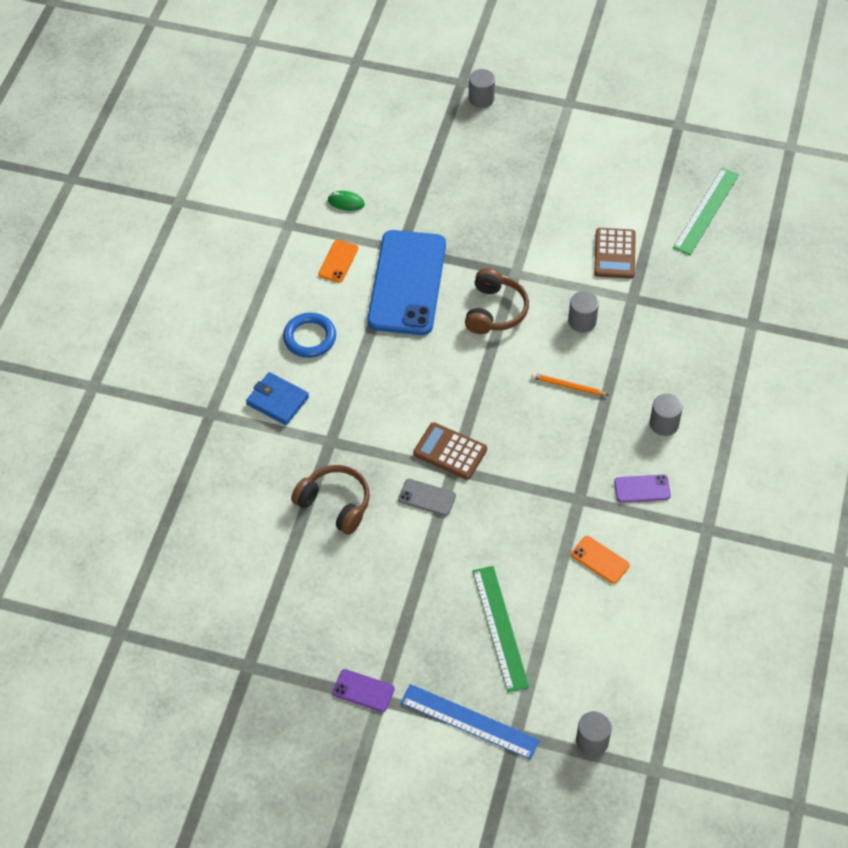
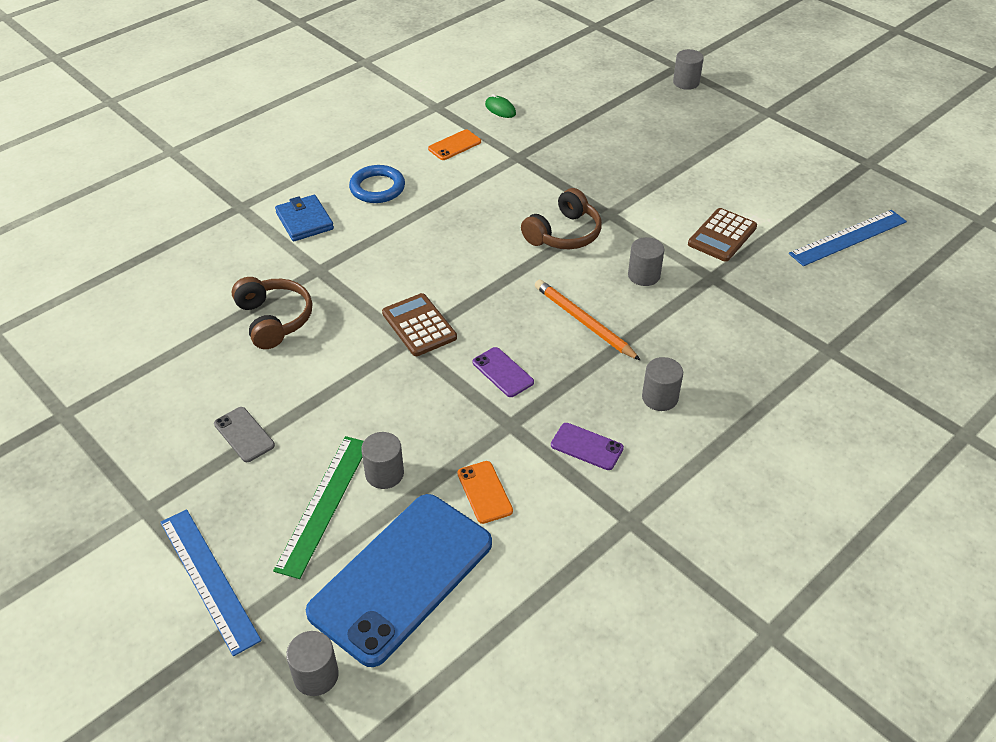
camera: 30 degrees right, 10 degrees down
purple phone [333,669,395,712] -> purple phone moved to [473,347,534,397]
blue phone [367,230,446,335] -> blue phone moved to [306,494,492,667]
grey phone [398,479,456,516] -> grey phone moved to [214,407,275,462]
orange pencil [531,373,609,396] -> orange pencil [535,279,641,361], size x1.56
green ruler [673,168,739,255] -> blue ruler [789,210,907,266]
none -> grey cylinder [361,432,404,489]

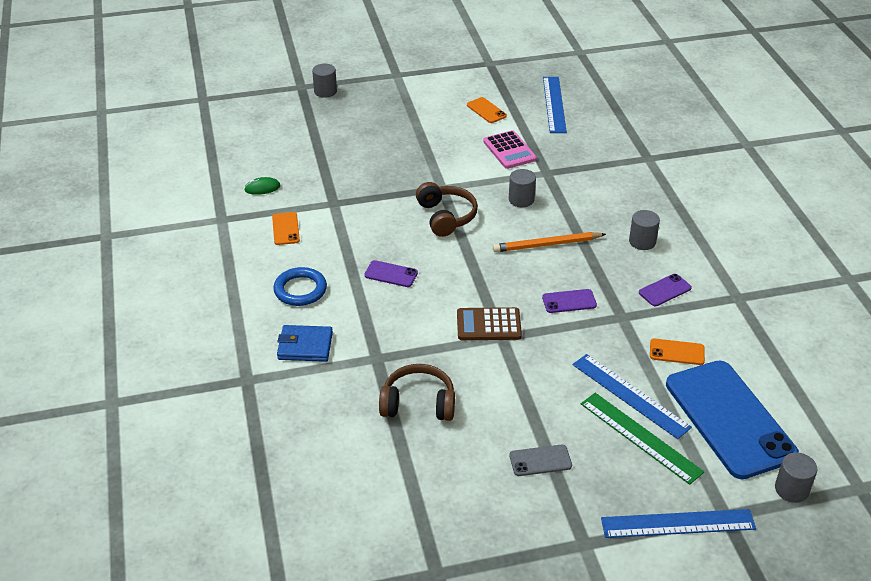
camera: 60 degrees left, 5 degrees down
grey cylinder [361,432,404,489] -> blue ruler [573,354,692,439]
brown calculator [688,208,757,262] -> pink calculator [483,130,537,169]
none -> purple phone [364,260,418,287]
none -> orange phone [467,97,507,123]

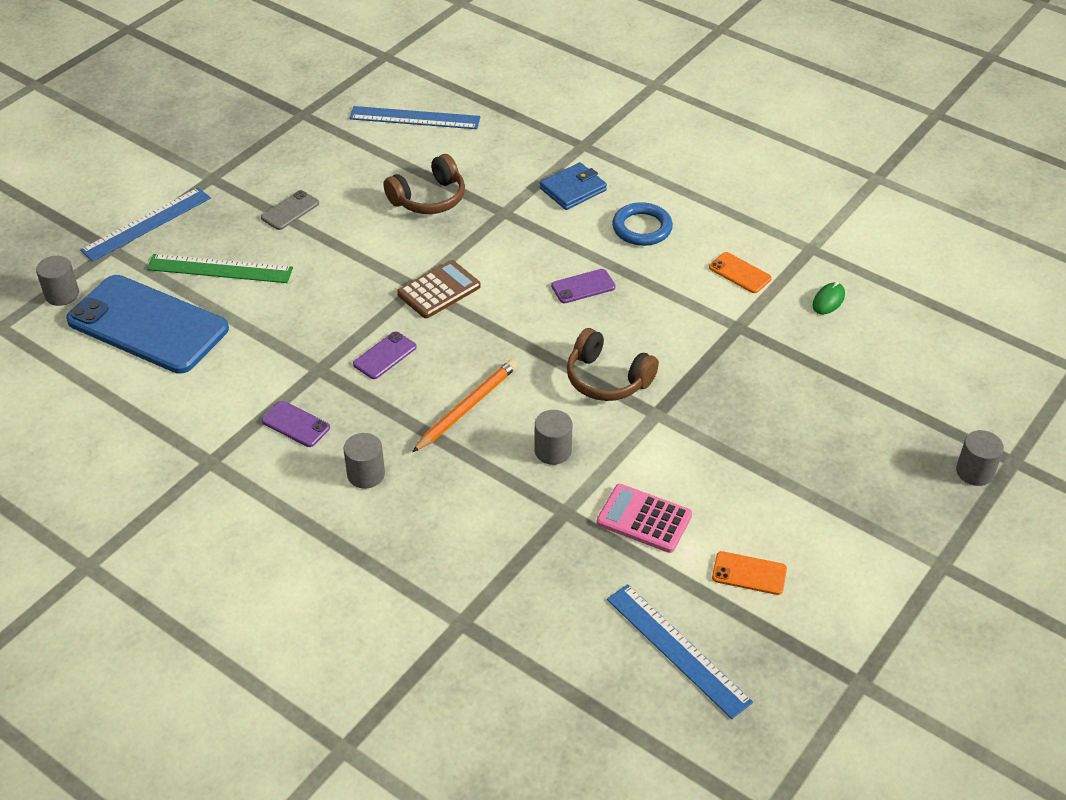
camera: 140 degrees right, 5 degrees up
blue ruler [573,354,692,439] -> blue ruler moved to [349,106,480,129]
purple phone [639,274,692,306] -> purple phone turned 75 degrees counterclockwise [261,401,330,447]
orange phone [650,339,705,365] -> none

